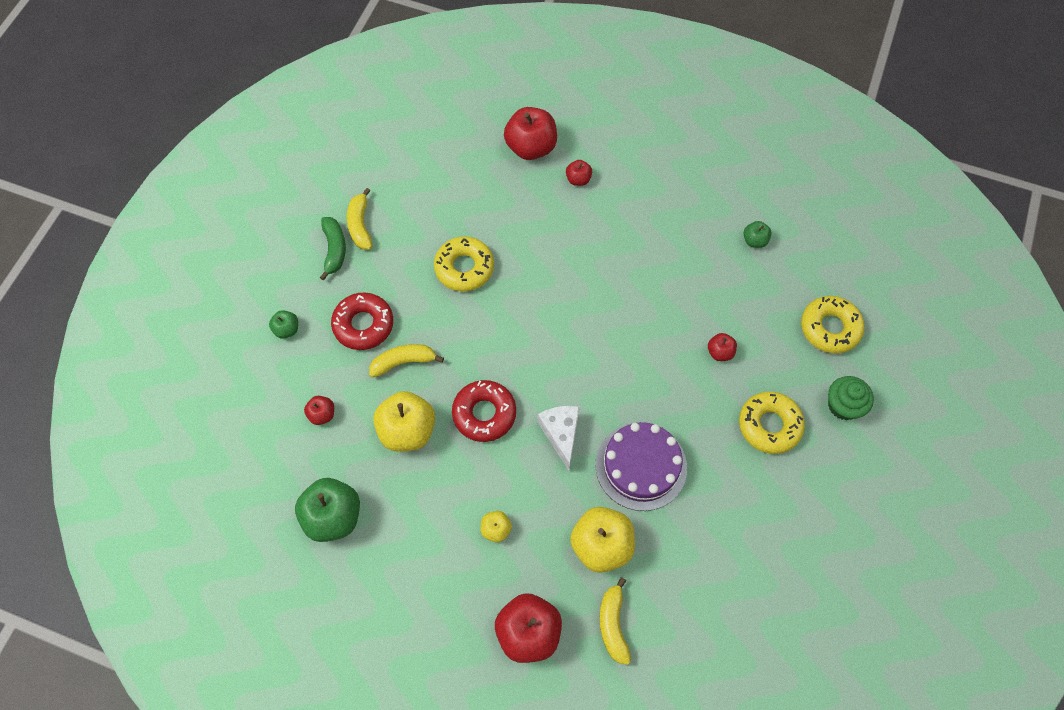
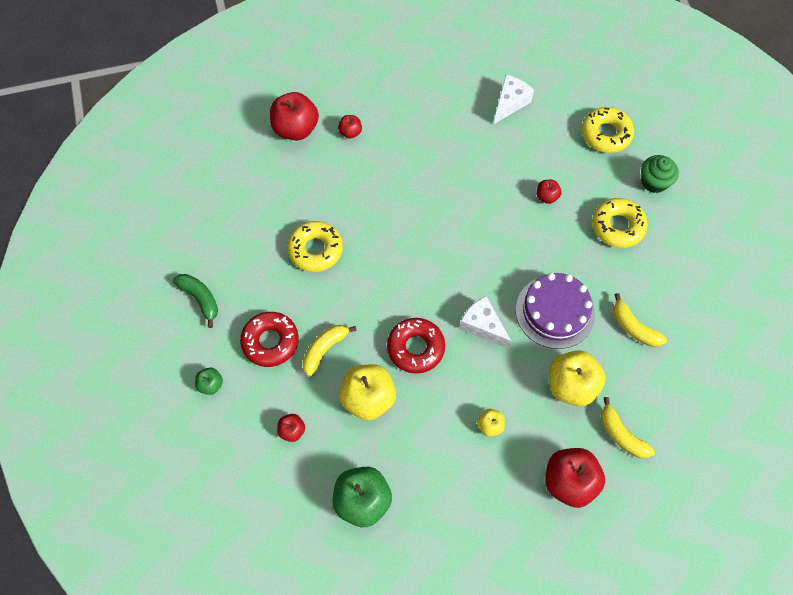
camera: 35 degrees left, 0 degrees up
yellow banana [347,188,372,250] -> yellow banana moved to [613,293,667,347]
green apple [743,221,772,248] -> white cheese [494,75,534,124]

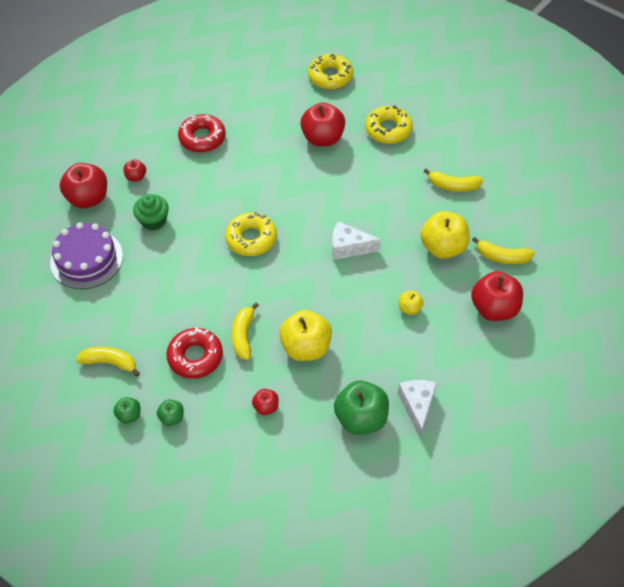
camera: 35 degrees left, 10 degrees down
green banana [173,274,218,328] -> yellow banana [76,347,140,377]
yellow donut [287,221,343,272] -> yellow donut moved to [225,212,277,256]
red donut [387,318,445,374] -> red donut moved to [178,114,226,153]
white cheese [494,75,534,124] -> white cheese moved to [398,380,437,438]
purple cake [516,273,595,349] -> purple cake moved to [50,222,123,289]
red apple [536,180,561,204] -> red apple [300,102,345,147], size x2.02
green cupcake [641,155,679,193] -> green cupcake moved to [133,194,169,230]
none -> green apple [113,397,141,424]

